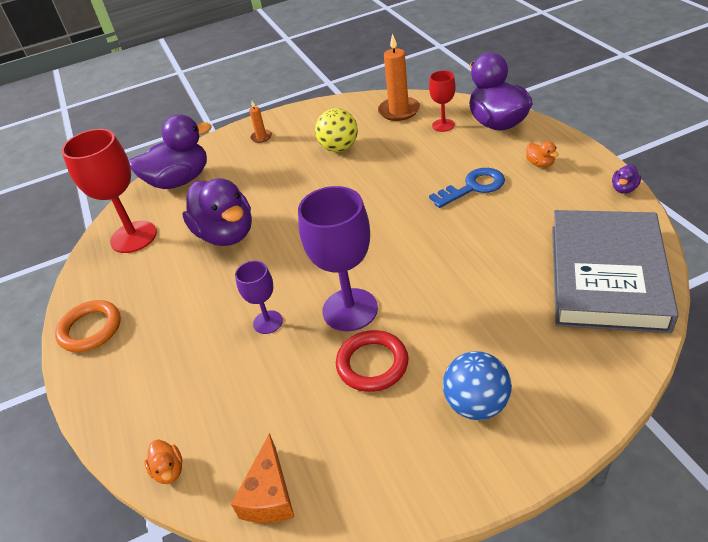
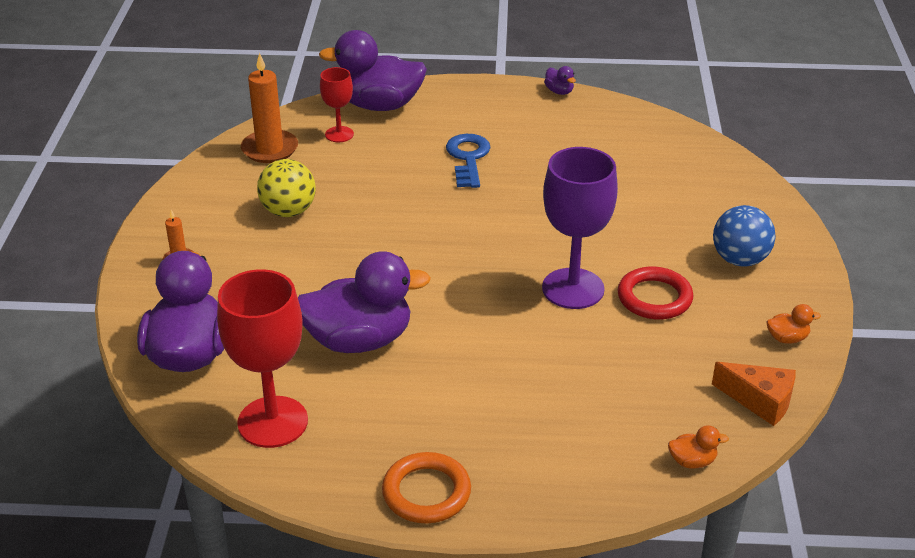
camera: 70 degrees left, 5 degrees down
purple goblet [235,260,283,334] -> none
orange duck [526,141,559,168] -> orange duck moved to [766,304,821,344]
grey book [552,210,679,333] -> none

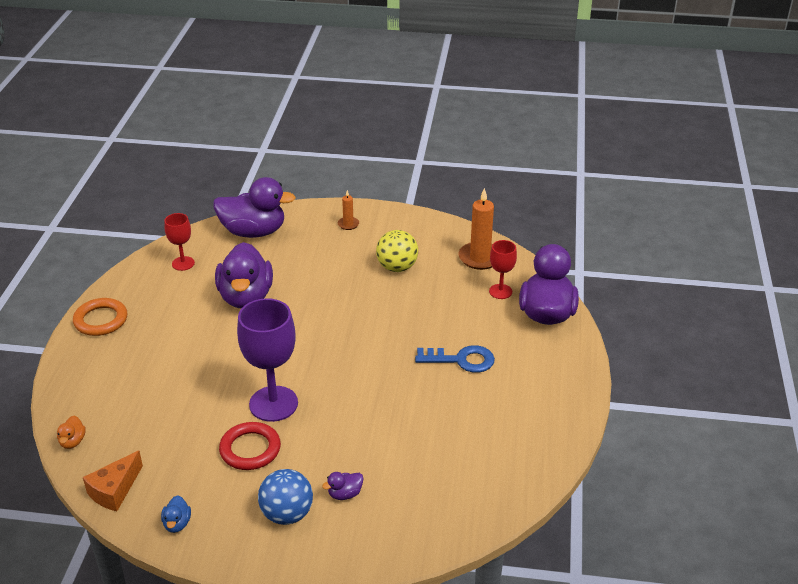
camera: 95 degrees right, 0 degrees up
red goblet [217,269,308,448] -> red goblet [164,213,195,271], size x0.54
purple duck [544,66,576,95] -> purple duck moved to [322,472,363,500]
orange duck [766,304,821,344] -> blue duck [161,495,191,533]

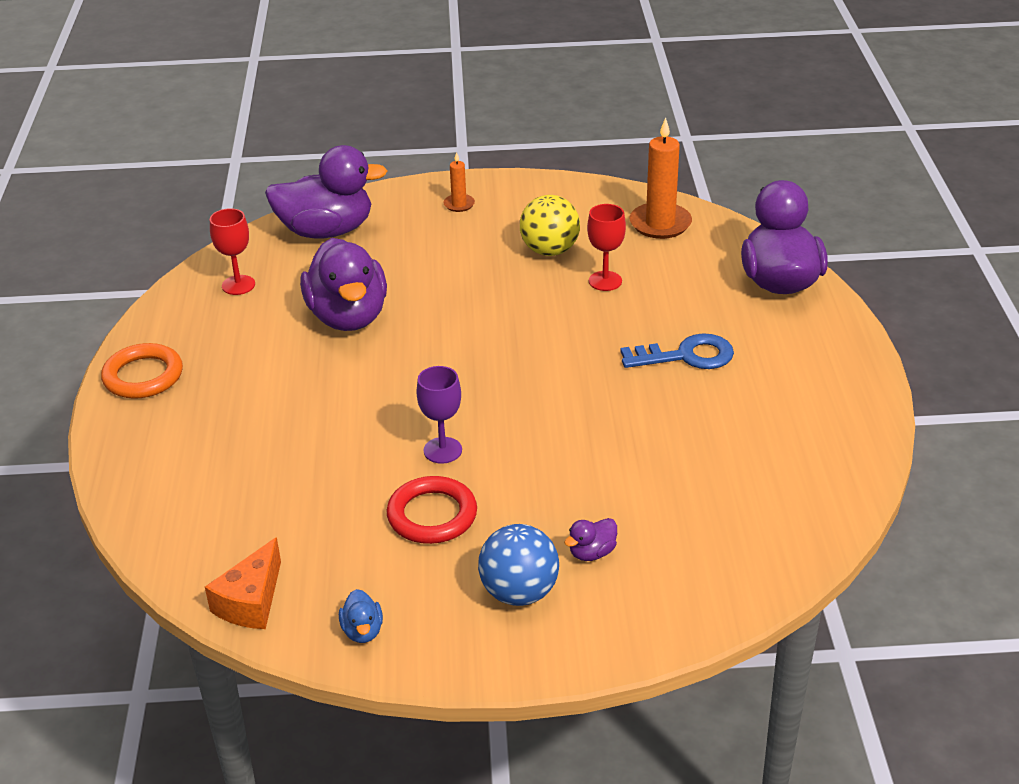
camera: 10 degrees left, 0 degrees up
orange duck [57,416,86,449] -> none
purple goblet [237,298,298,422] -> purple goblet [416,366,462,464], size x0.54
red goblet [489,240,517,299] -> red goblet moved to [587,204,626,291]

